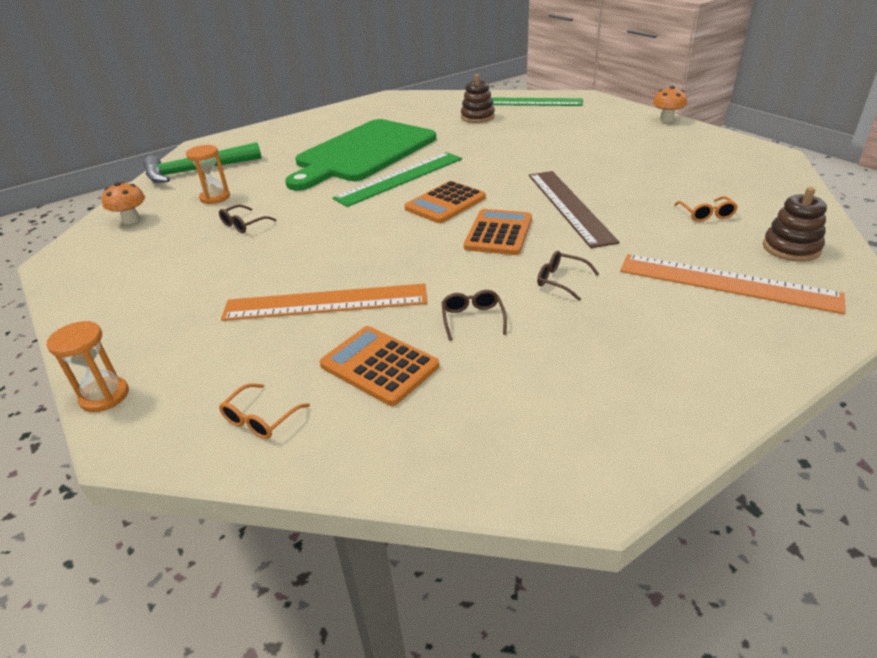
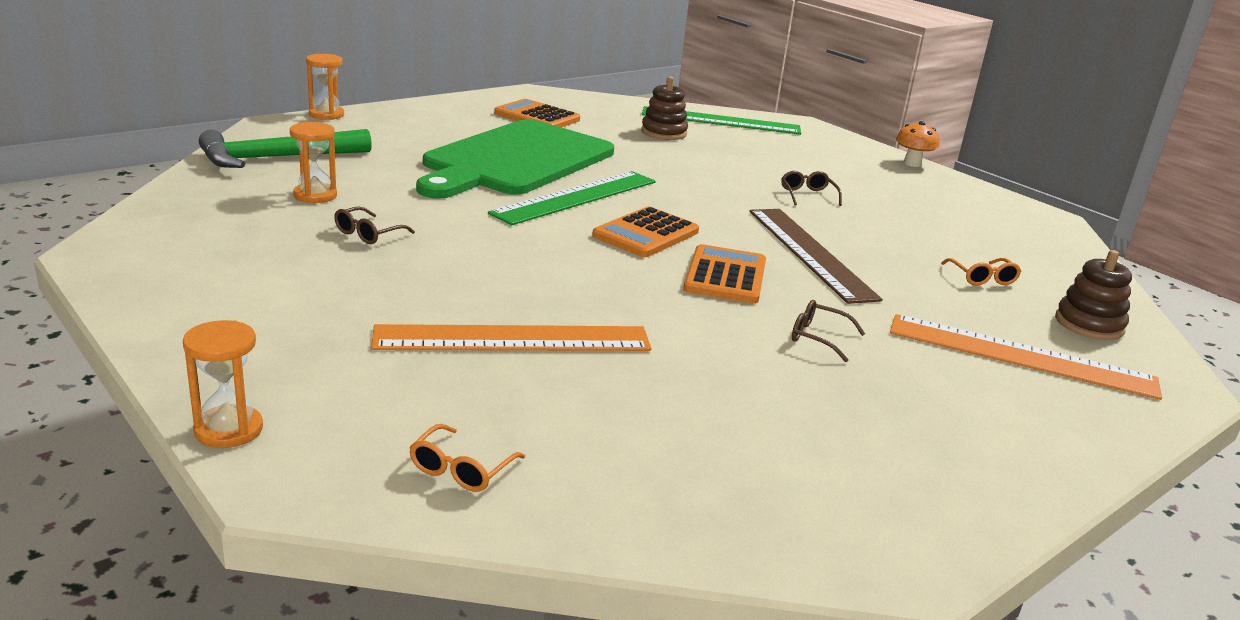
camera: 10 degrees left, 10 degrees down
orange mushroom [102,182,145,224] -> none
orange calculator [319,326,439,406] -> orange calculator moved to [494,99,580,128]
brown glasses [442,290,507,341] -> brown glasses moved to [781,171,842,206]
none -> orange hourglass [306,54,344,120]

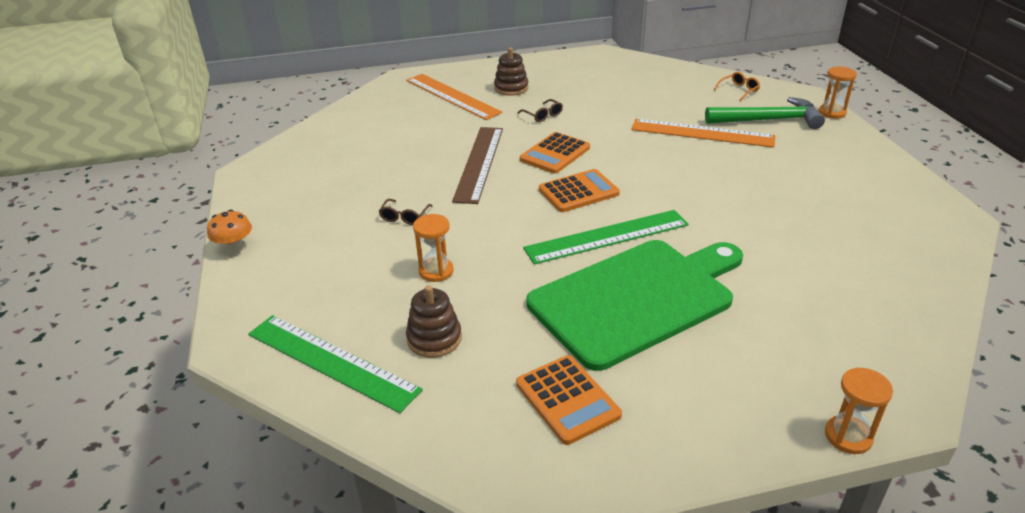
camera: 150 degrees left, 10 degrees up
green hammer [199,129,372,168] -> green hammer moved to [705,97,825,129]
orange hourglass [290,122,337,203] -> orange hourglass moved to [413,214,453,282]
brown glasses [334,206,415,244] -> none
orange glasses [941,258,1021,285] -> none
brown stacking toy [1055,250,1132,340] -> brown stacking toy moved to [494,48,529,96]

